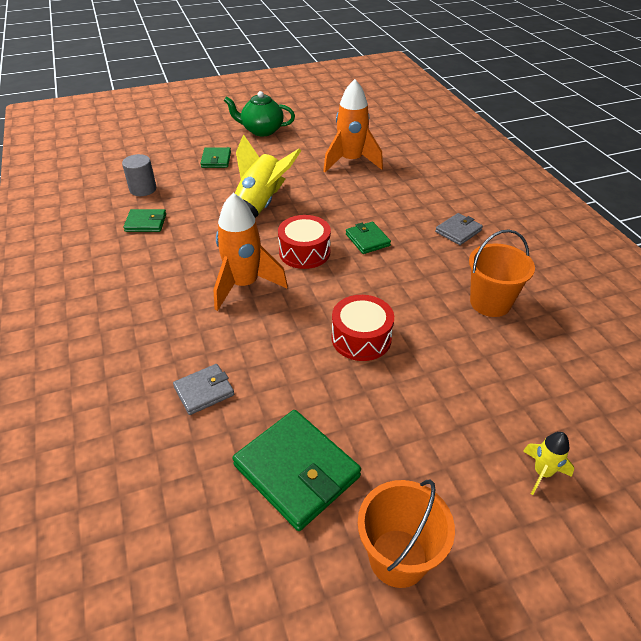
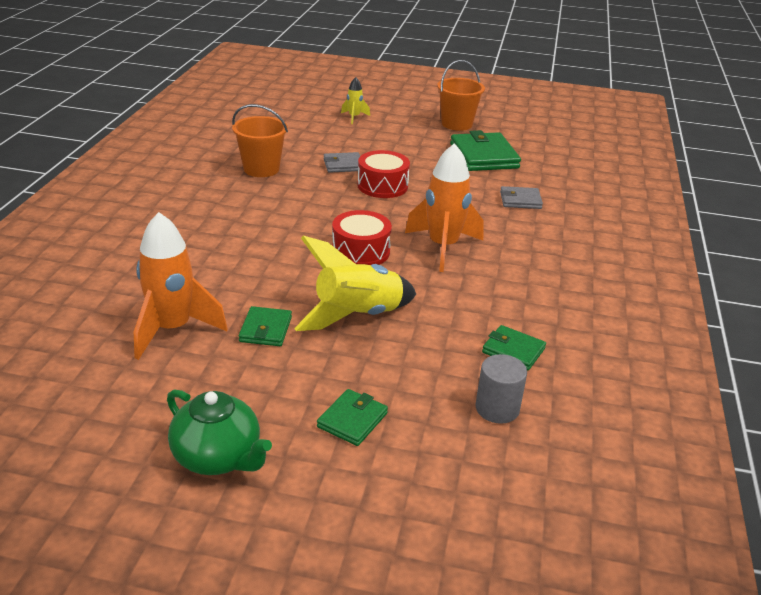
camera: 150 degrees left, 10 degrees down
green wallet [346,222,391,254] -> green wallet moved to [239,306,292,346]
grey wallet [435,213,483,245] -> grey wallet moved to [323,152,360,173]

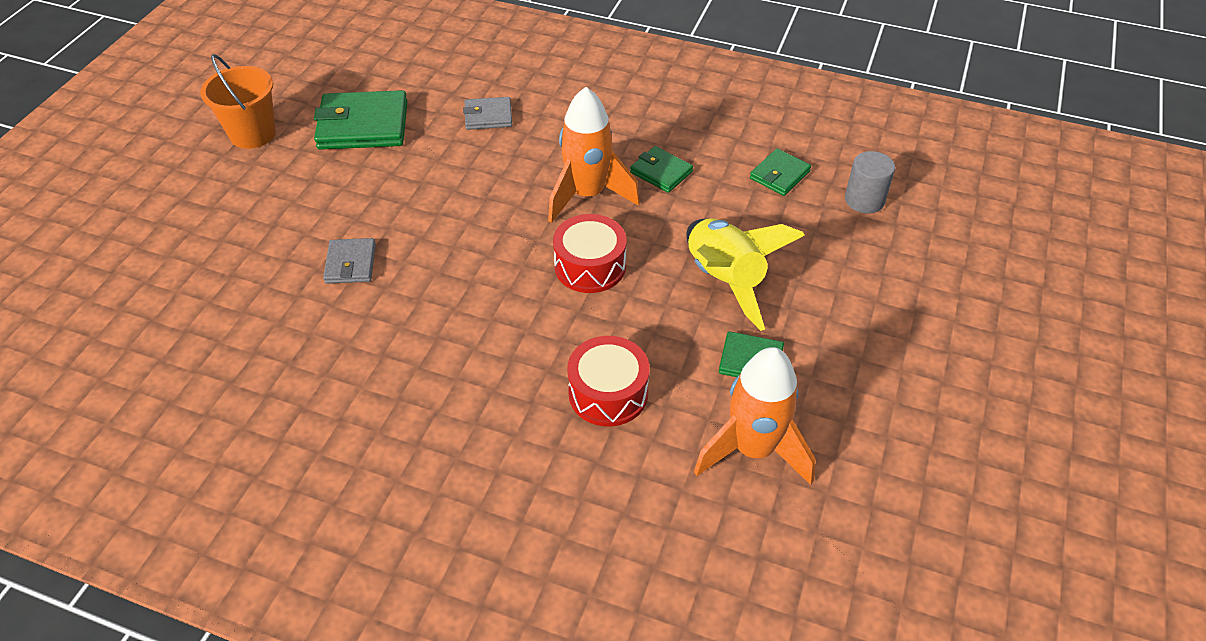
camera: 80 degrees left, 15 degrees up
green teapot [167,389,272,475] -> none
orange bucket [232,104,288,177] -> none
green wallet [317,389,388,446] -> green wallet moved to [630,146,693,193]
yellow rocket [341,77,370,124] -> none
red drum [357,150,410,198] -> red drum moved to [567,336,650,427]
grey wallet [500,186,543,209] -> grey wallet turned 75 degrees clockwise [463,97,512,130]

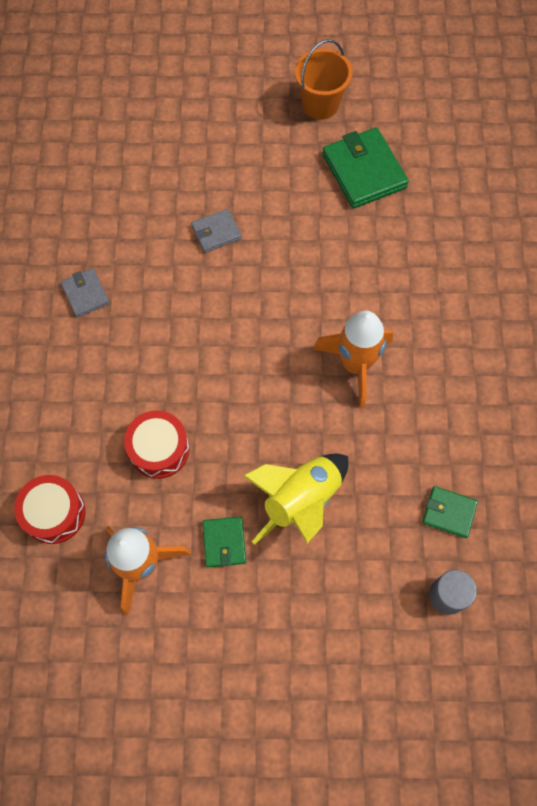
camera: 70 degrees right, 20 degrees up
grey wallet [463,97,512,130] -> grey wallet moved to [61,268,110,318]
red drum [553,214,626,293] -> red drum moved to [14,475,85,544]
green wallet [630,146,693,193] -> none

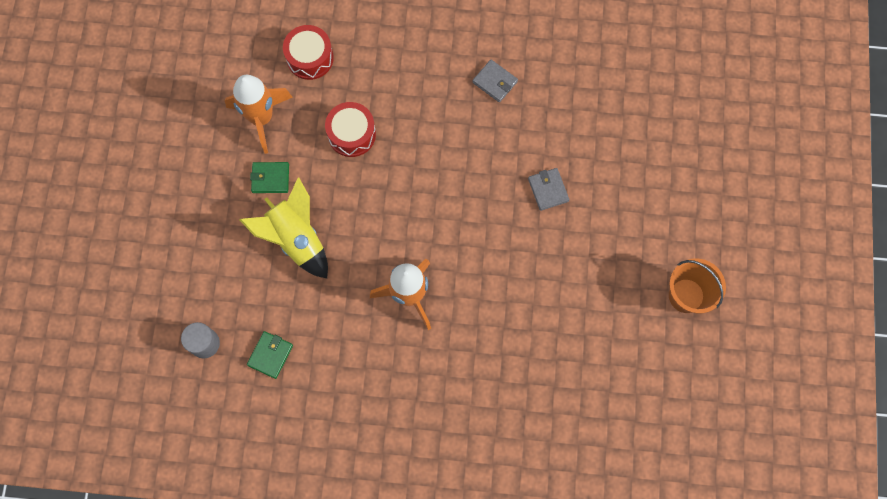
camera: 95 degrees right, 5 degrees up
grey wallet [61,268,110,318] -> grey wallet turned 60 degrees clockwise [472,60,518,103]
green wallet [322,127,409,209] -> none

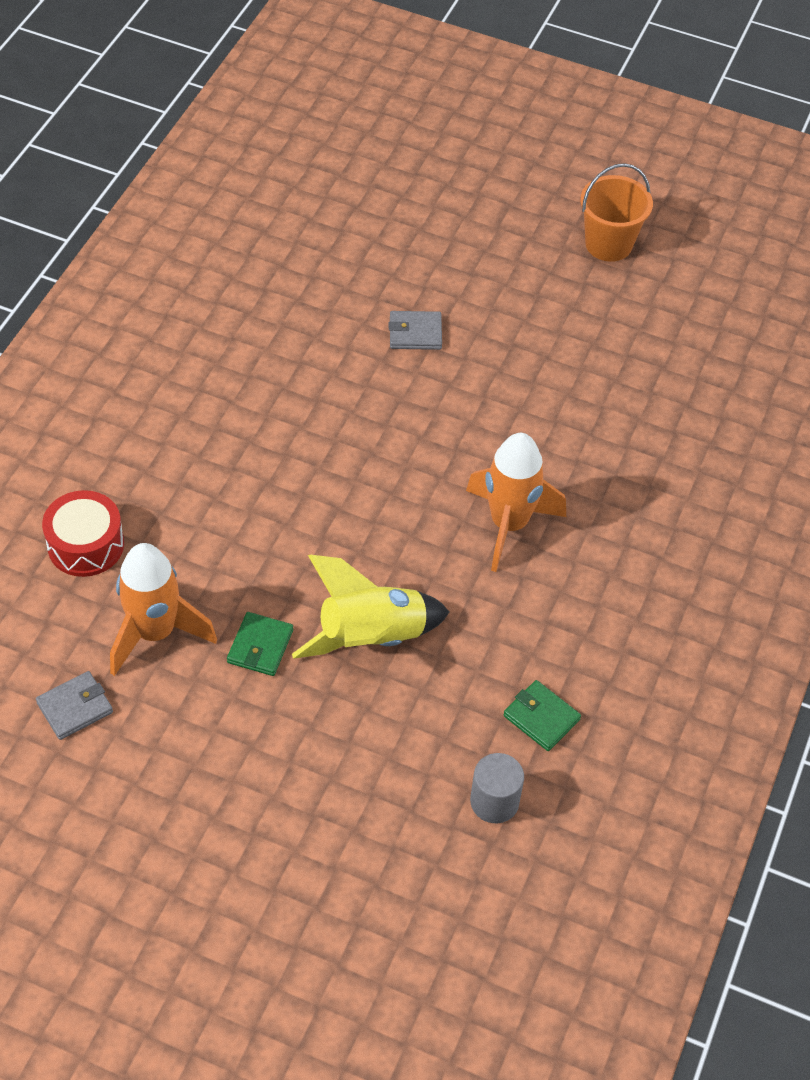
camera: 75 degrees left, 20 degrees down
red drum [325,102,376,157] -> none
grey wallet [472,60,518,103] -> grey wallet moved to [36,671,113,740]

